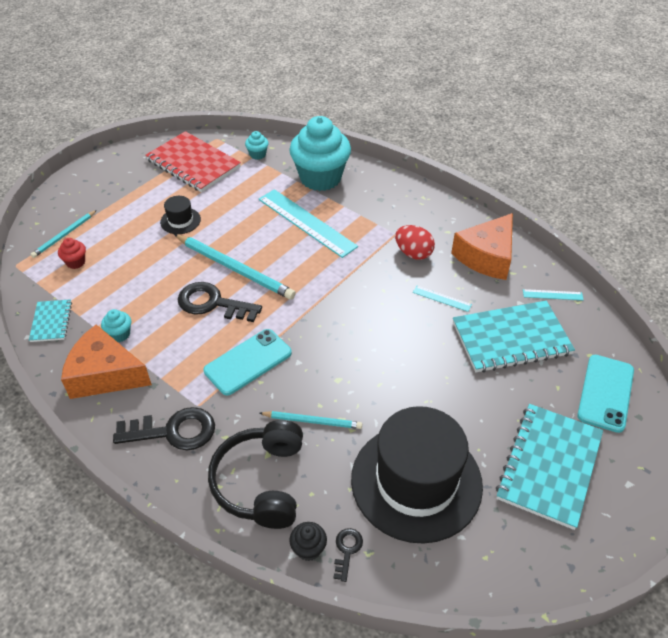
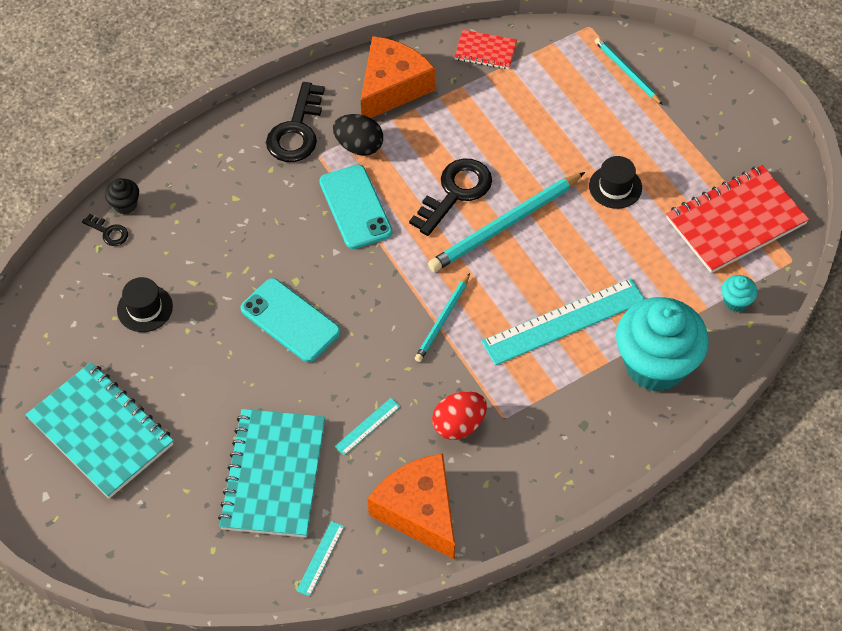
camera: 110 degrees right, 10 degrees up
turquoise notebook [29,299,72,342] -> red notebook [454,30,517,69]
red cupcake [58,238,86,269] -> none
turquoise cupcake [101,309,131,342] -> none
black headphones [208,420,303,529] -> none
turquoise pencil [259,411,362,429] -> turquoise pencil moved to [415,273,470,362]
black hat [351,406,483,544] -> black hat [117,277,173,332], size x0.41
turquoise phone [577,355,634,433] -> turquoise phone moved to [240,278,340,362]
none -> black egg [333,114,383,156]

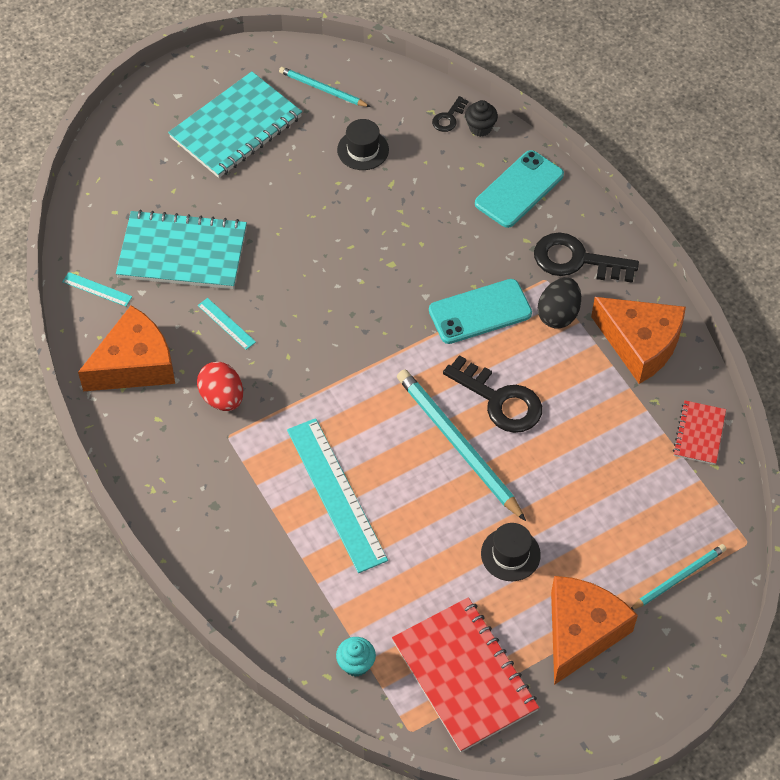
camera: 90 degrees right, 0 degrees up
turquoise phone [240,278,340,362] -> turquoise phone moved to [475,150,564,228]
turquoise pencil [415,273,470,362] -> turquoise pencil moved to [279,67,370,107]
turquoise cupcake [616,297,709,391] -> none
none -> orange cheese [551,576,638,685]

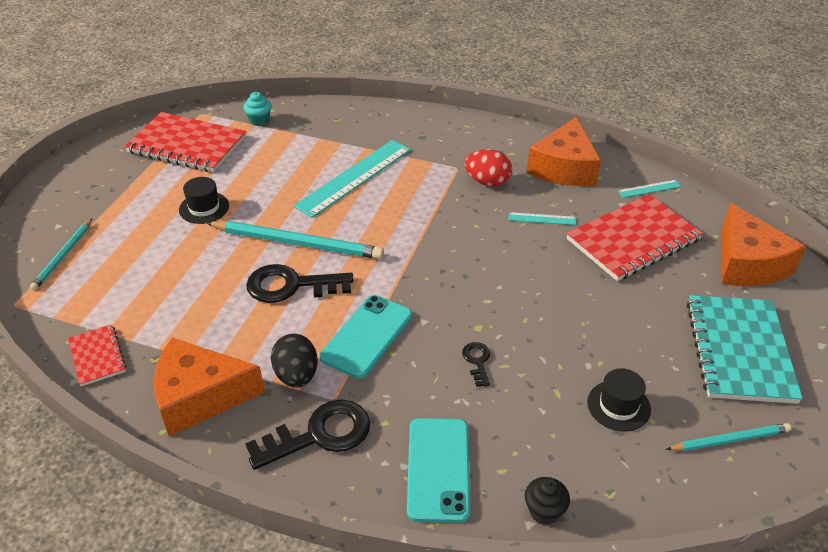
camera: 140 degrees right, 15 degrees down
turquoise notebook [116,210,247,289] -> red notebook [566,194,703,281]
turquoise ruler [287,418,388,573] -> turquoise ruler turned 75 degrees counterclockwise [294,140,411,218]
black key [432,96,469,132] -> black key moved to [462,342,490,387]
orange cheese [551,576,638,685] -> orange cheese moved to [721,203,806,286]

